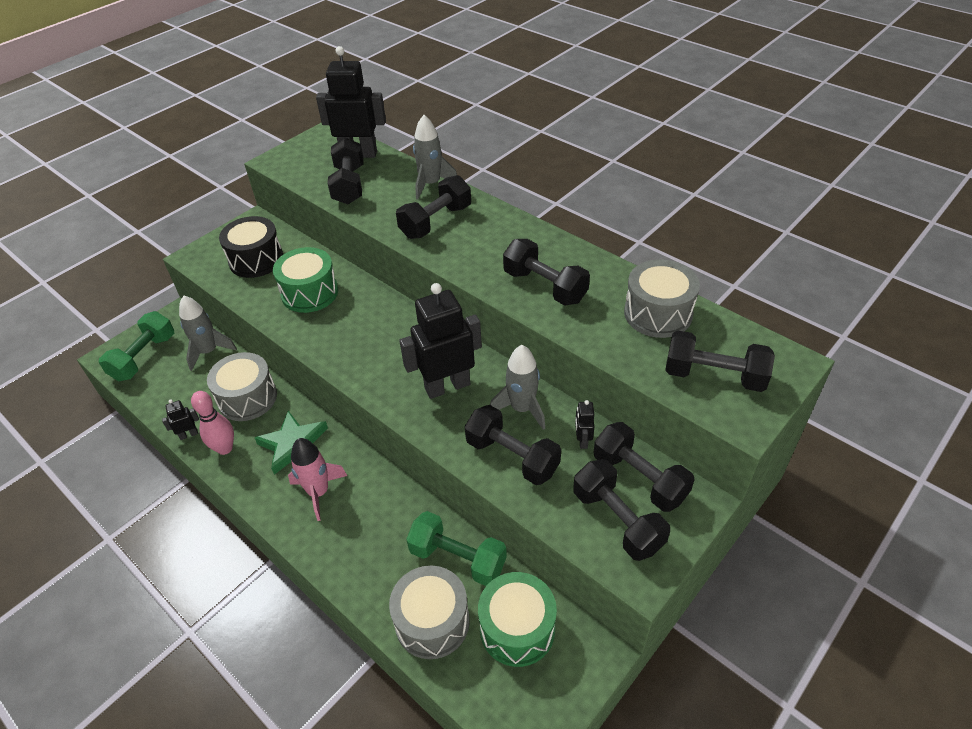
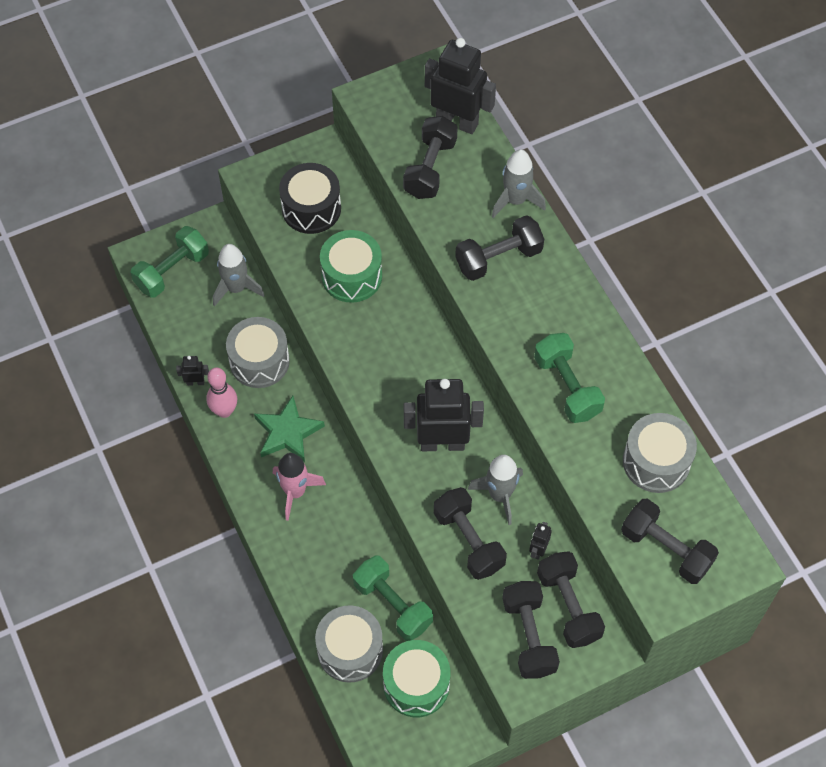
camera: 20 degrees right, 15 degrees up
black dumbbell [503,239,590,306] -> green dumbbell [534,333,605,423]

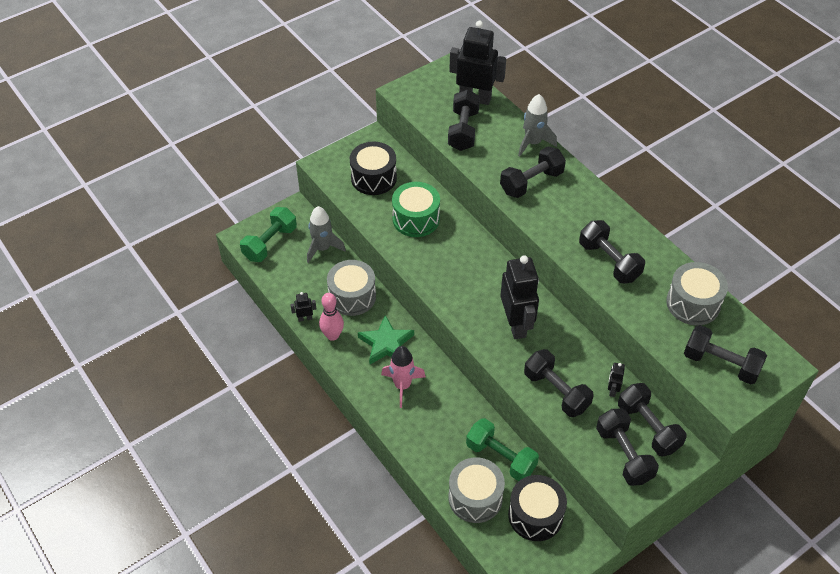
camera: 10 degrees left, 10 degrees down
green drum [383,640,450,717] -> black drum [508,475,567,541]
black robot [404,379,484,451] -> black robot turned 90 degrees clockwise [500,255,539,339]
grey rocket [468,455,523,525] -> none
green dumbbell [534,333,605,423] -> black dumbbell [579,220,645,284]

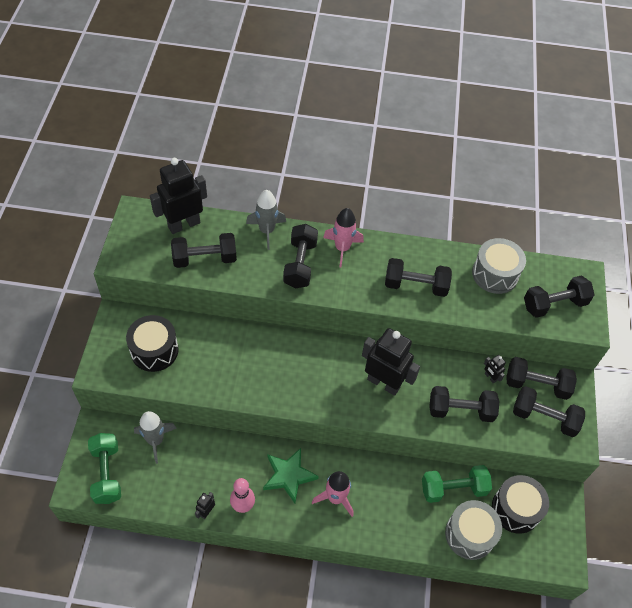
camera: 50 degrees left, 5 degrees up
grey drum [327,260,376,316] -> none
green drum [392,182,440,237] -> none
black dumbbell [448,89,480,151] -> black dumbbell turned 60 degrees counterclockwise [171,233,237,268]
none -> pink rocket [323,208,364,267]

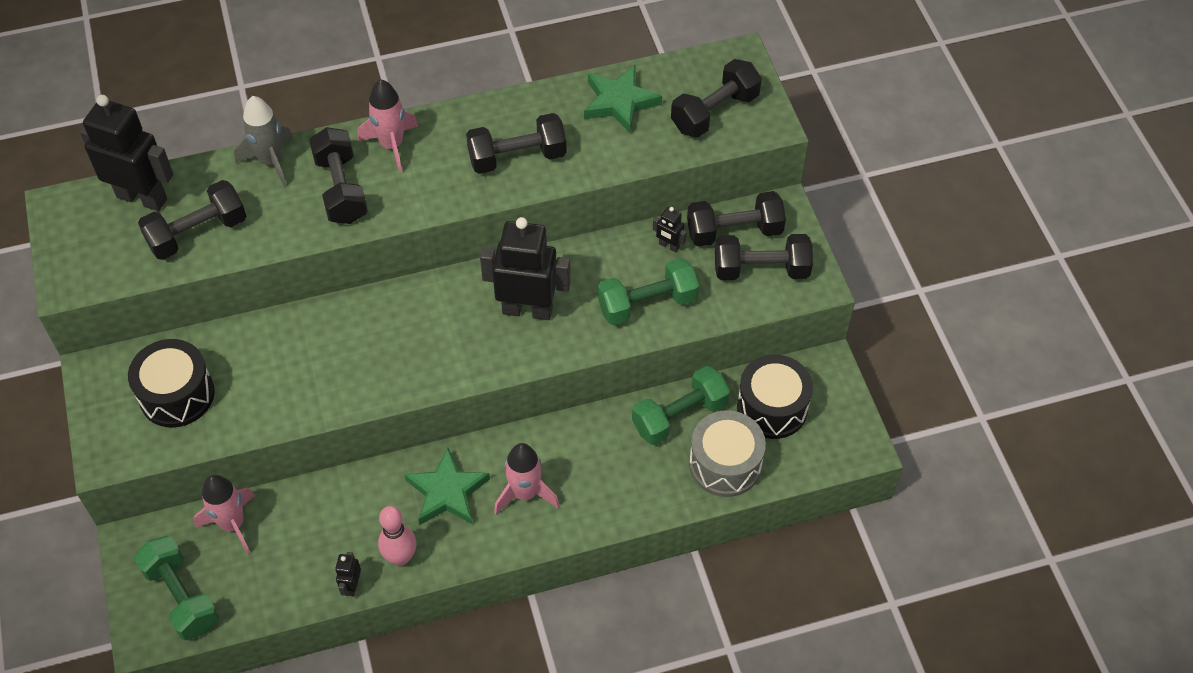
camera: 20 degrees left, 0 degrees up
grey rocket [134,411,177,464] -> pink rocket [194,475,255,554]
black robot [150,158,207,234] -> black robot turned 75 degrees clockwise [80,95,173,211]
black dumbbell [429,386,499,422] -> green dumbbell [598,258,699,325]
grey drum [472,238,526,294] -> green star [584,65,662,133]

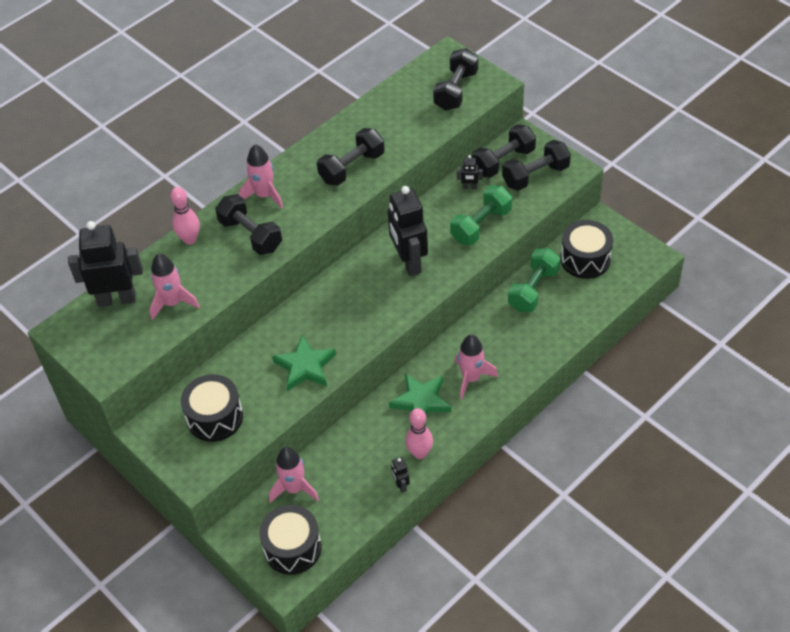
camera: 25 degrees left, 5 degrees down
green dumbbell [134,536,219,640] -> black drum [259,505,322,575]
black dumbbell [138,180,246,260] -> pink rocket [150,254,200,321]
grey rocket [234,96,294,187] -> pink bowling pin [170,187,200,245]
black robot [480,217,571,320] -> black robot turned 90 degrees counterclockwise [388,186,428,276]
green star [584,65,662,133] -> green star moved to [272,335,336,391]
grey drum [689,410,766,497] -> none

